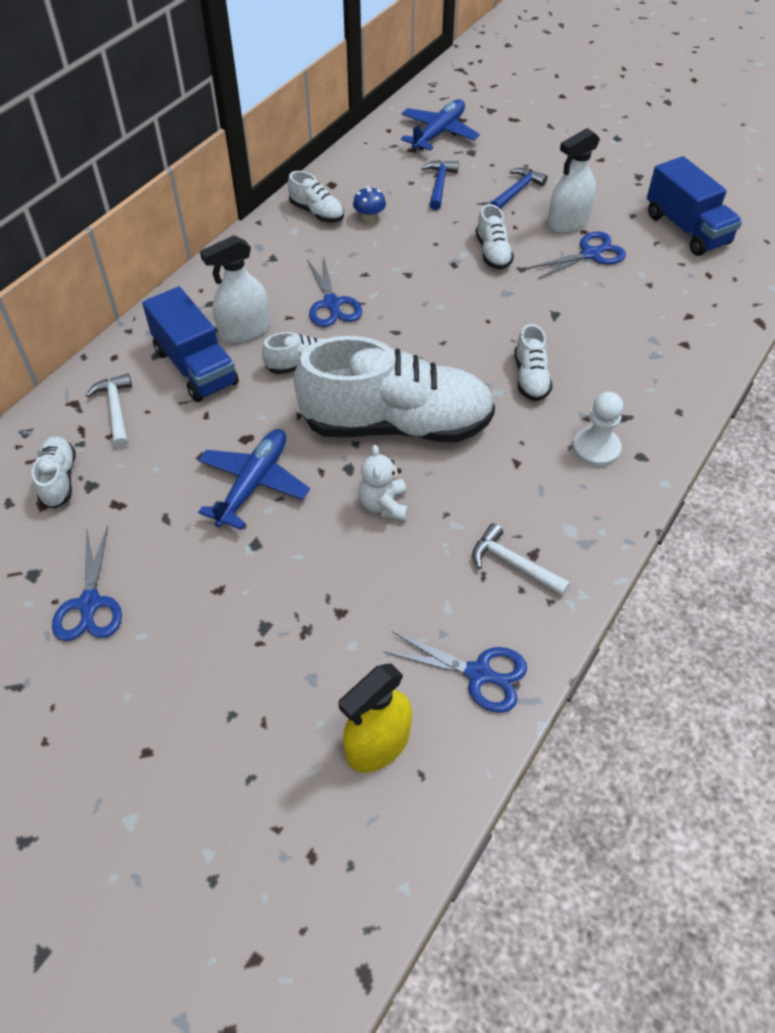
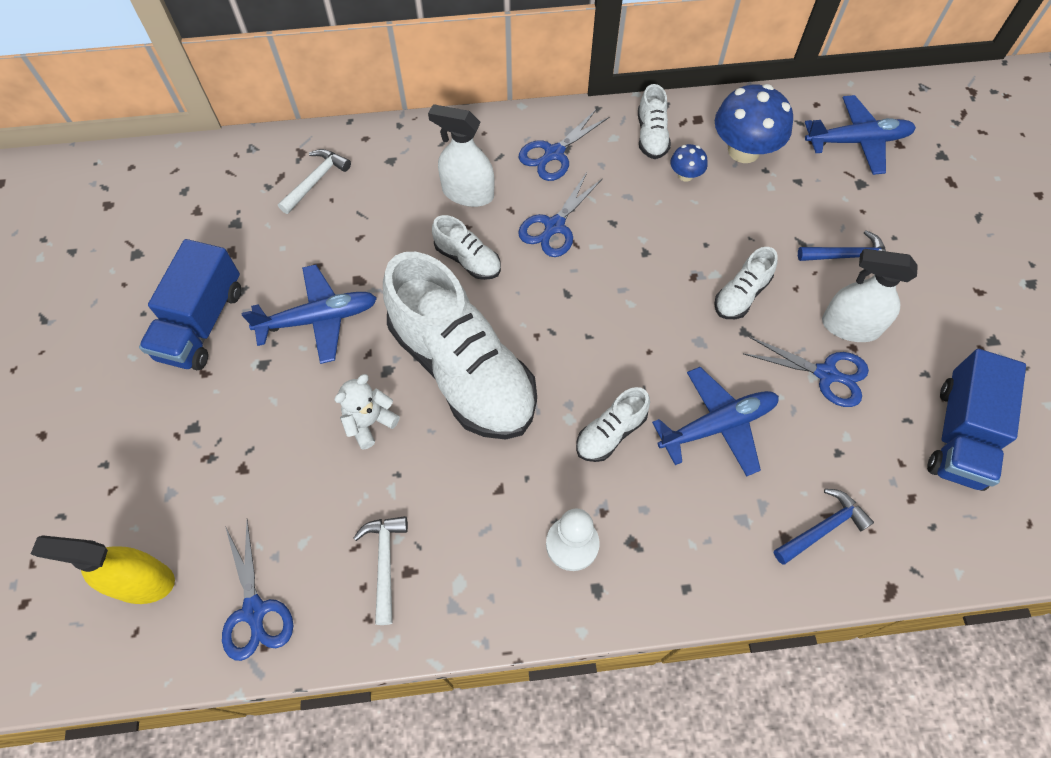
camera: 50 degrees right, 10 degrees up
white shoe [32,436,76,508] -> none
blue scissors [52,526,122,641] -> blue scissors moved to [519,109,610,181]
blue truck [142,287,239,402] -> blue truck moved to [139,239,241,370]
blue hammer [421,160,459,210] -> blue hammer moved to [774,489,874,565]
none -> blue plane [652,367,779,476]
none -> blue mushroom [715,84,793,163]

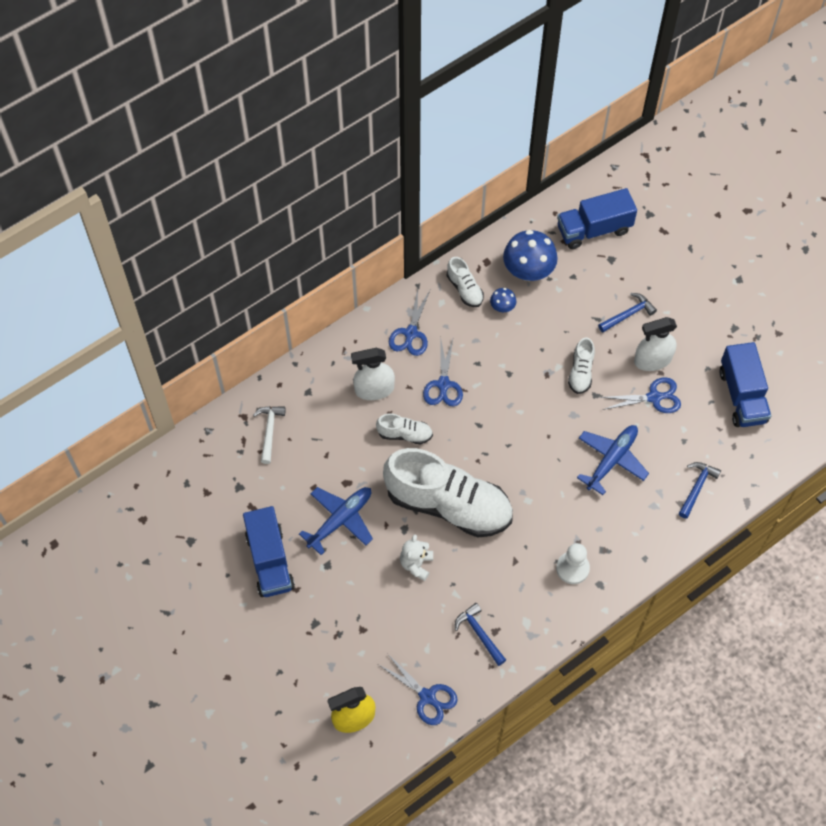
camera: 30 degrees left, 0 degrees up
white hammer [354,516,408,625] -> blue hammer [455,603,506,666]
white shoe [576,387,650,462] -> none
blue plane [805,95,916,175] -> blue truck [557,188,637,249]

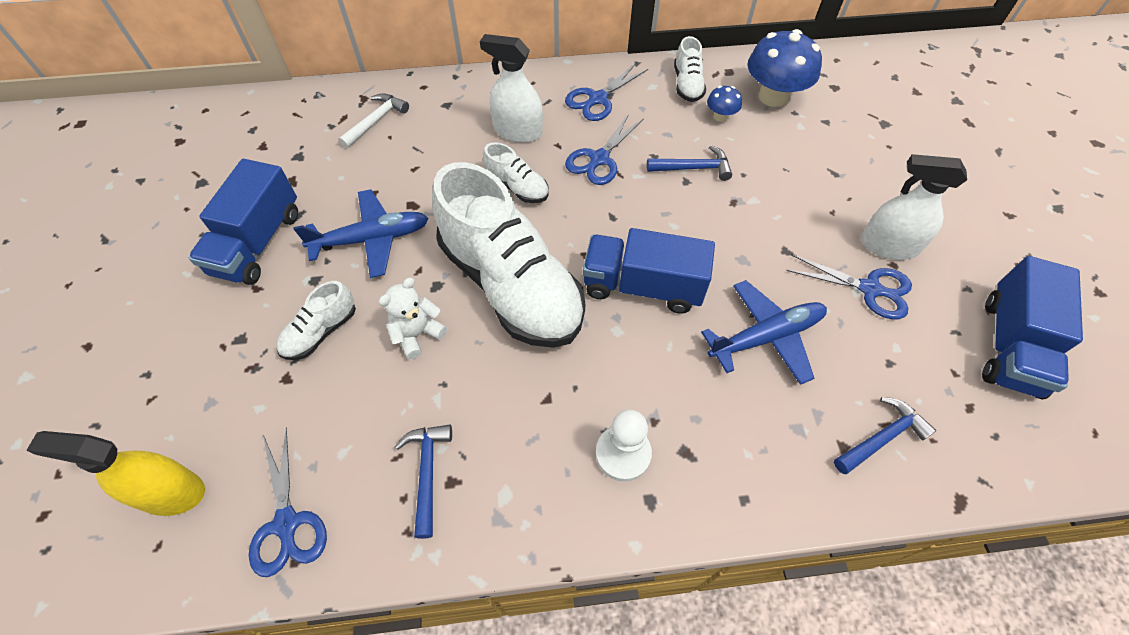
camera: 30 degrees right, 5 degrees down
blue truck [557,188,637,249] -> blue truck moved to [583,228,715,314]
white shoe [568,337,595,394] -> white shoe moved to [276,281,356,360]
blue hammer [598,293,657,332] -> blue hammer moved to [647,145,732,181]

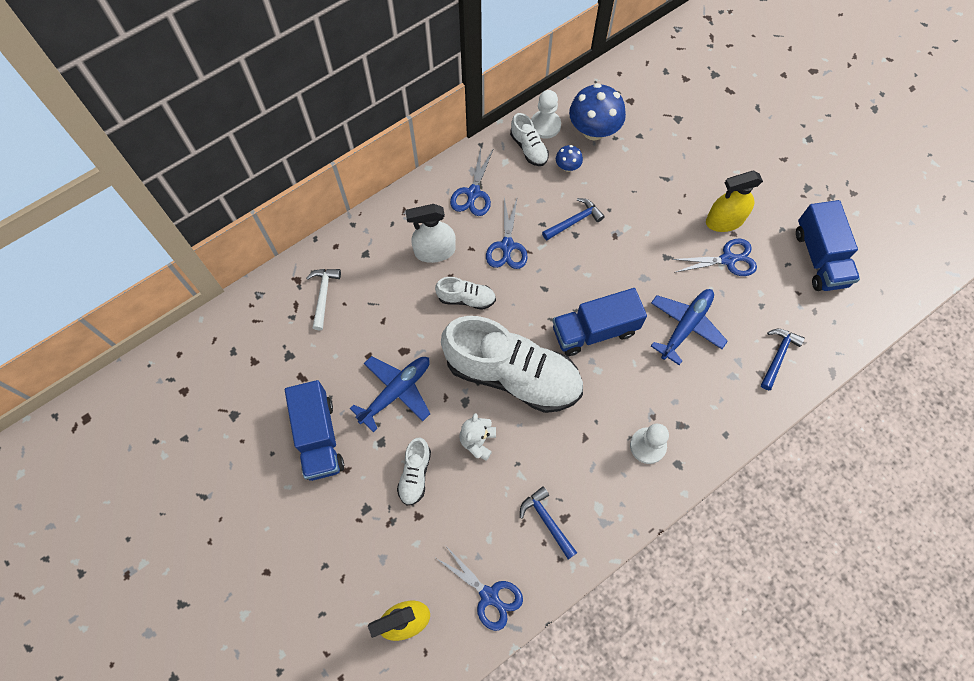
camera: 30 degrees left, 10 degrees up
white spray bottle [861,154,967,260] -> yellow spray bottle [706,171,763,232]
none -> white pawn [531,90,561,139]

